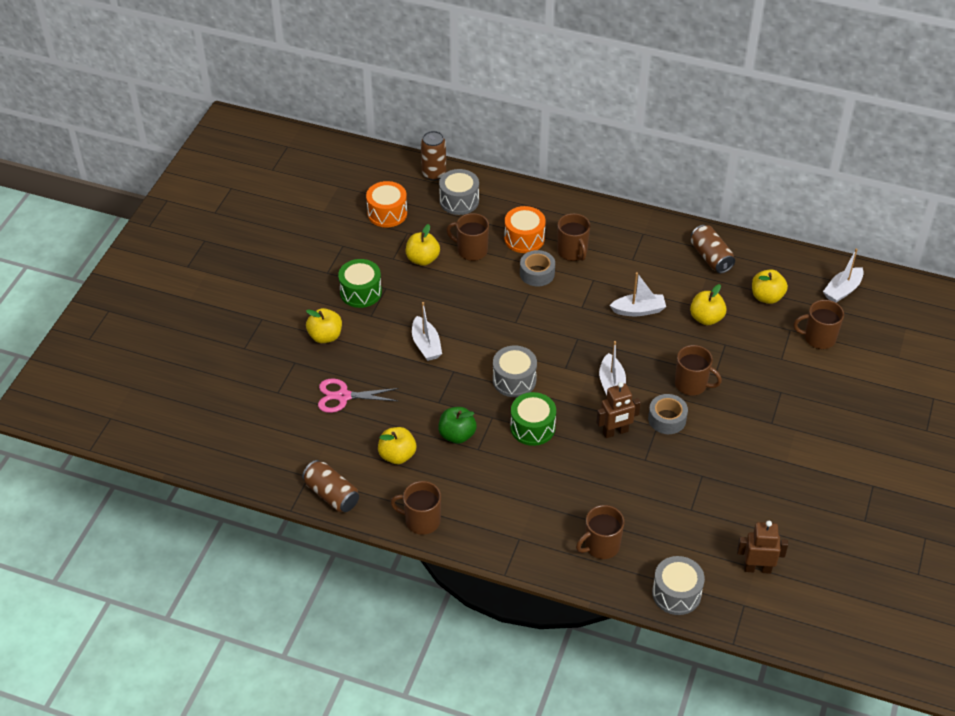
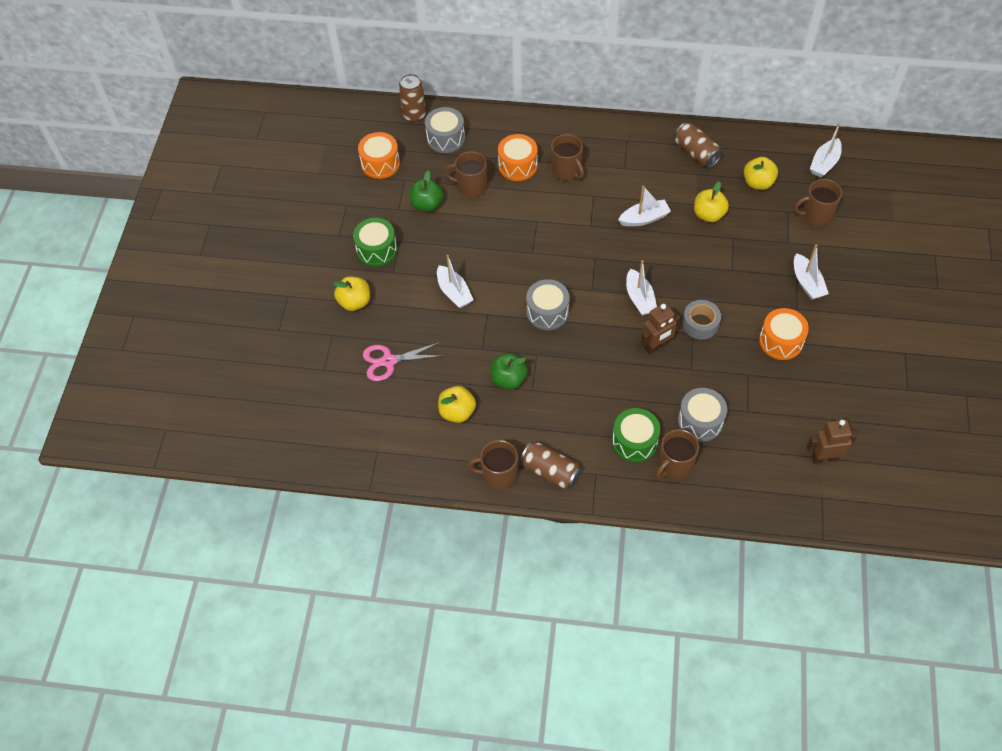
camera: 10 degrees left, 10 degrees up
brown can [302,460,359,512] -> brown can moved to [520,441,582,489]
yellow apple [406,224,440,266] -> green apple [410,171,443,212]
green drum [510,392,556,446] -> green drum moved to [612,408,660,462]
grey tape [520,250,555,286] -> none
grey drum [652,556,705,615] -> grey drum moved to [678,388,727,442]
brown mug [675,345,722,396] -> none
none -> orange drum [759,308,809,360]
none -> white boat [794,244,829,300]

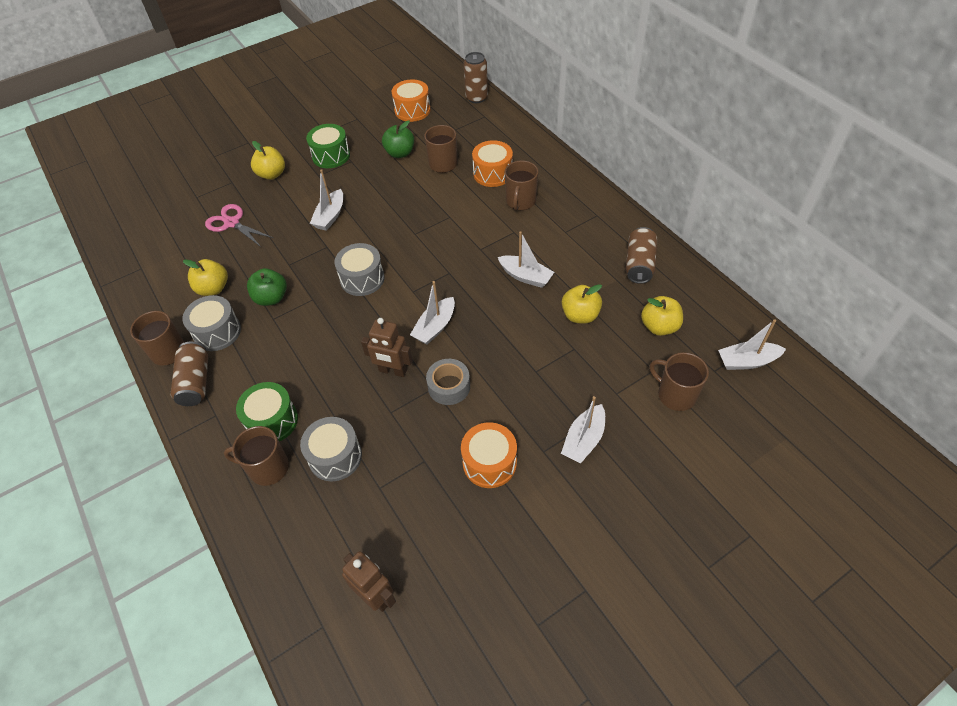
camera: 50 degrees right, 5 degrees down
grey drum [425,107,465,153] -> grey drum moved to [182,295,241,351]

